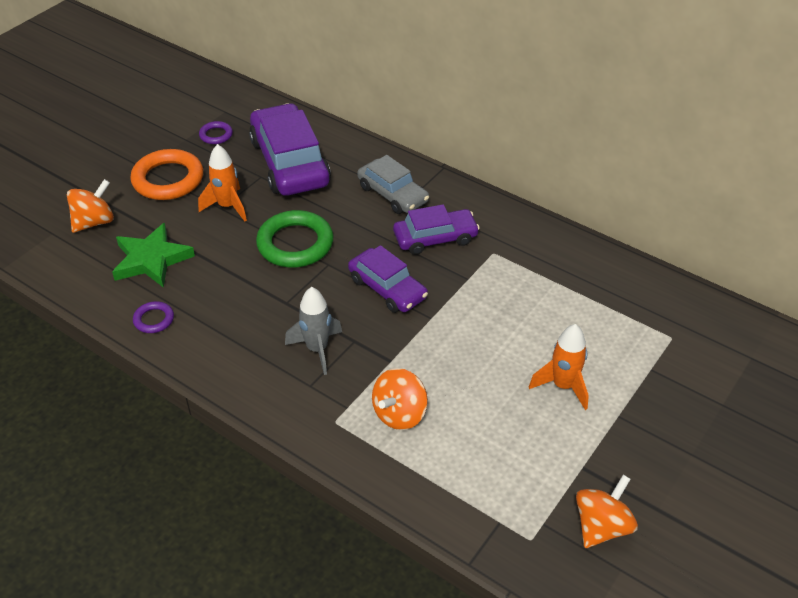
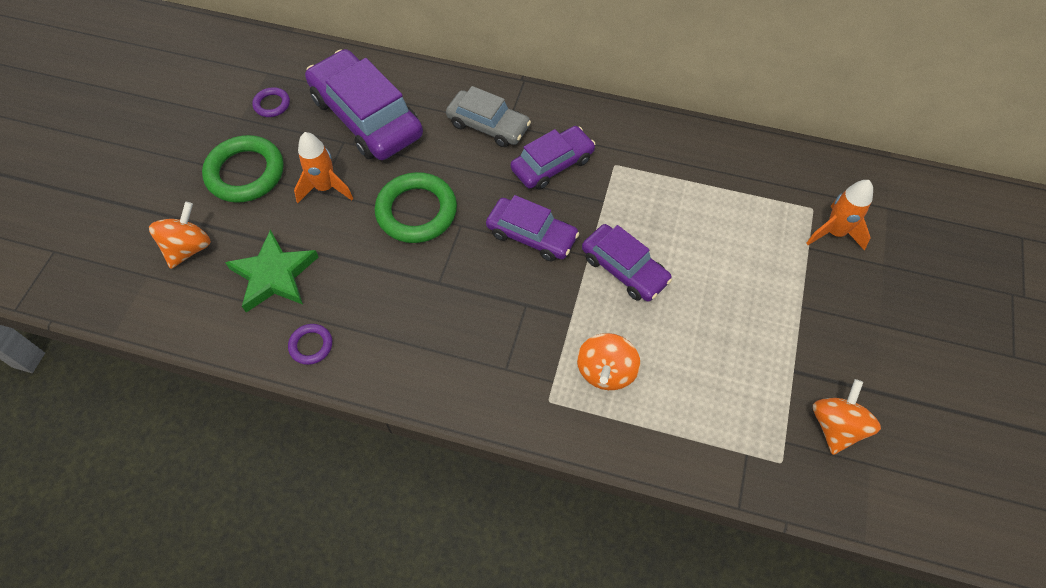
camera: 20 degrees left, 15 degrees up
orange ring [130,149,203,200] -> green ring [202,135,284,203]
grey rocket [285,287,342,375] -> none
orange rocket [529,324,589,410] -> orange rocket moved to [806,180,873,251]
none -> purple car [582,224,672,302]

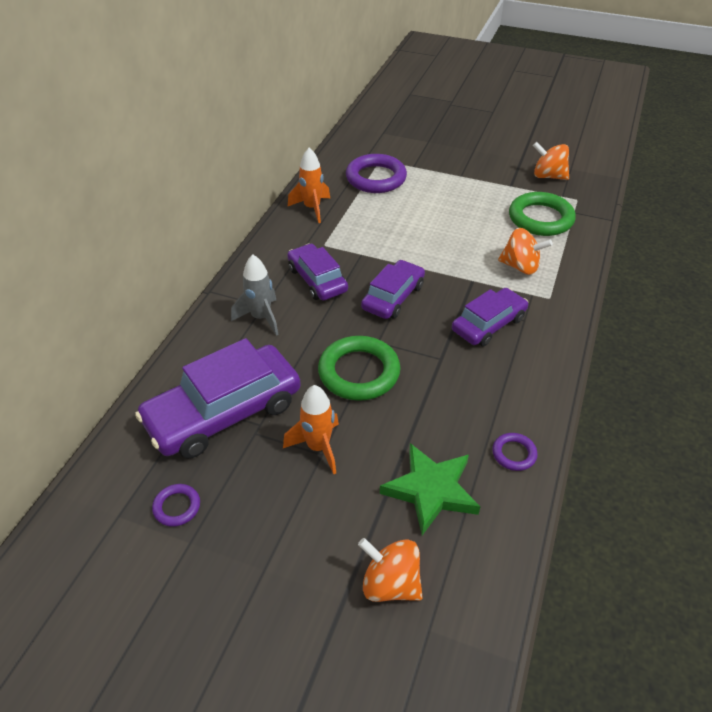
camera: 85 degrees left, 15 degrees down
green ring [202,135,284,203] -> green ring moved to [509,192,576,236]
grey car [446,86,531,147] -> grey rocket [231,255,279,336]
purple car [582,224,672,302] -> purple car moved to [452,288,528,346]
orange rocket [806,180,873,251] -> orange rocket moved to [288,148,330,223]
none -> purple ring [346,154,407,193]

